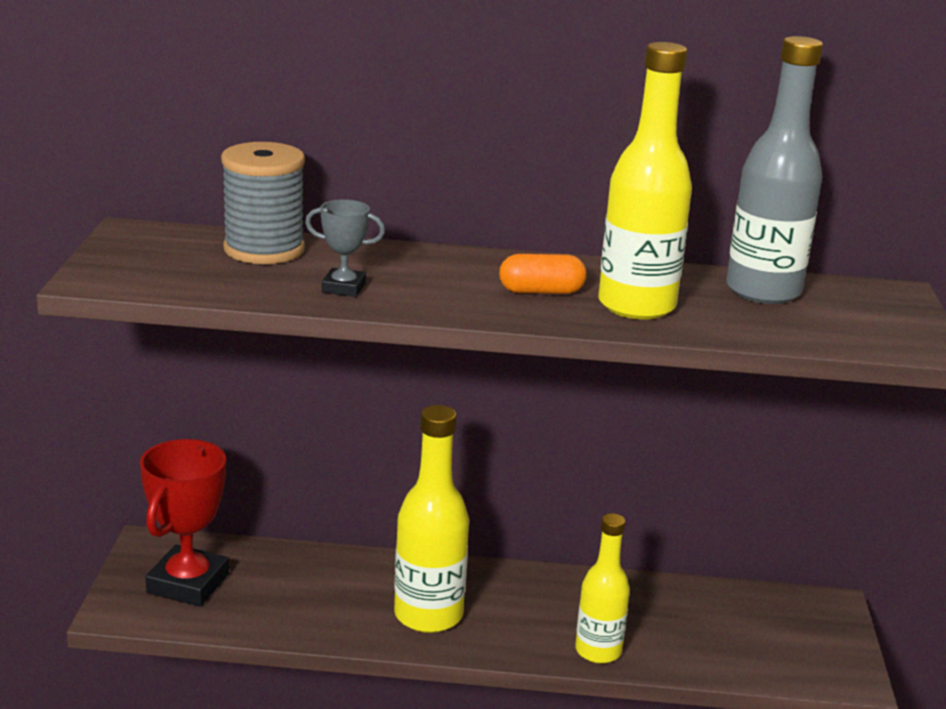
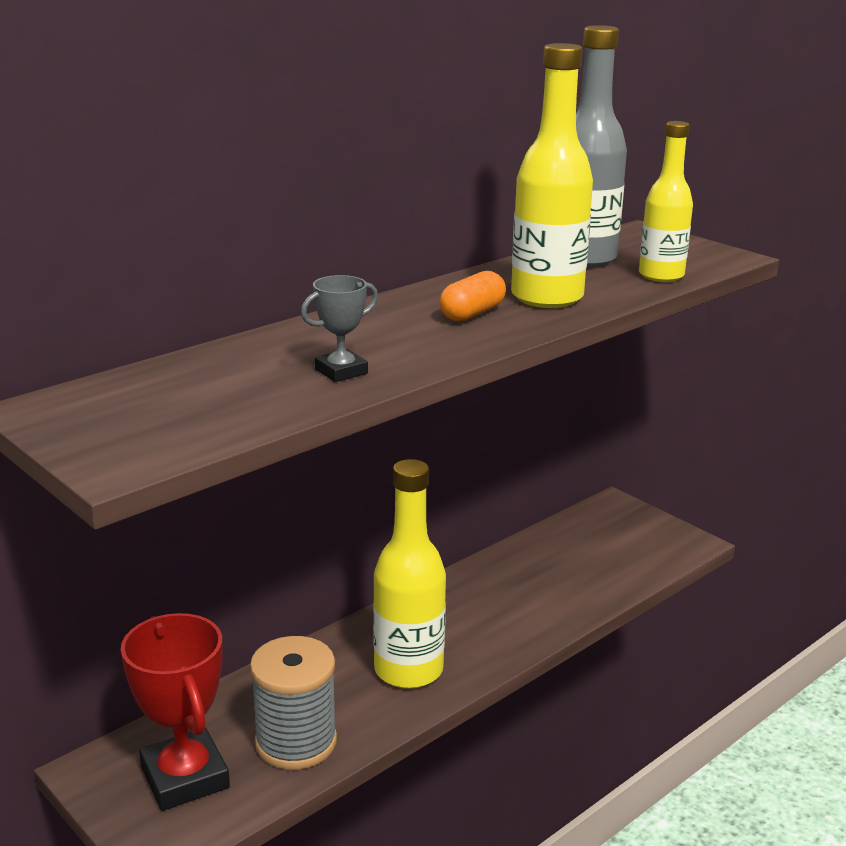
camera: 45 degrees left, 0 degrees up
grey spool [221,142,305,264] -> grey spool moved to [250,636,337,770]
yellow bottle [575,513,630,664] -> yellow bottle moved to [639,121,693,282]

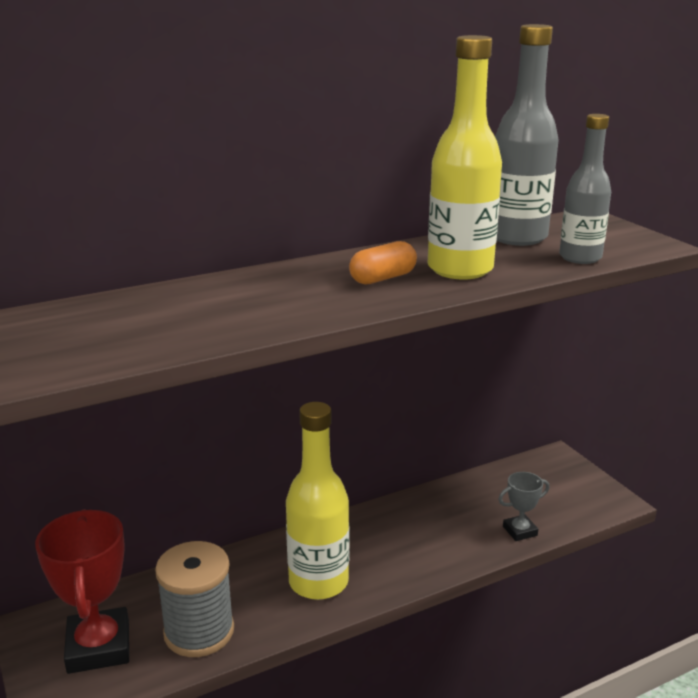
camera: 15 degrees right, 0 degrees up
grey trophy [301,275,378,382] -> grey trophy moved to [498,472,550,541]
yellow bottle [639,121,693,282] -> grey bottle [559,114,611,264]

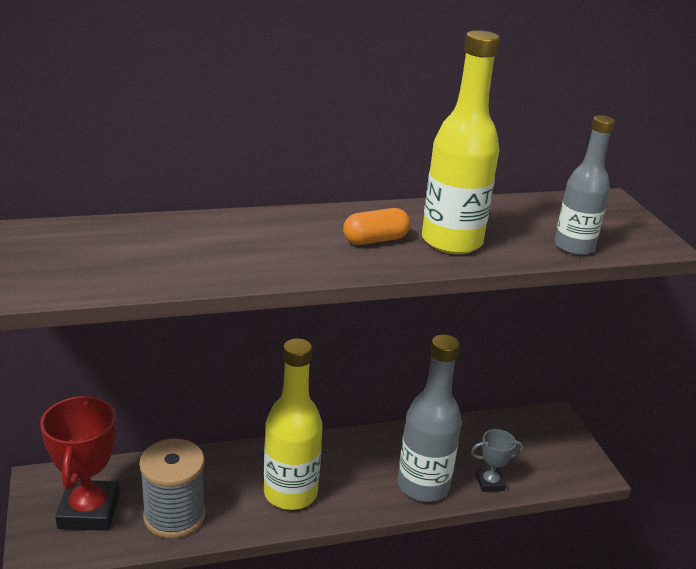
camera: 10 degrees right, 5 degrees up
grey bottle [495,24,559,246] -> grey bottle moved to [398,335,462,502]

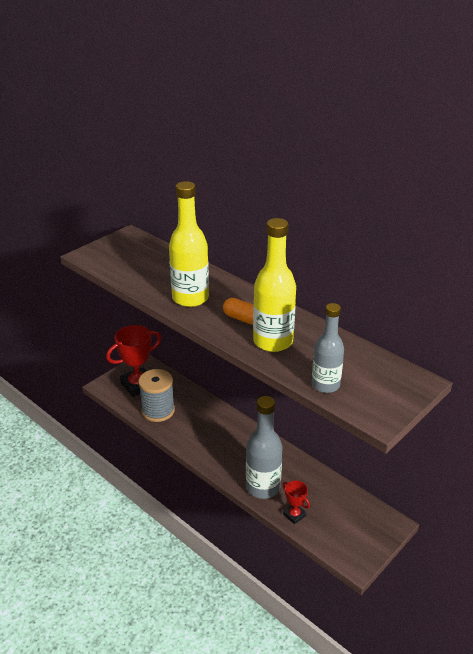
camera: 60 degrees right, 5 degrees up
yellow bottle [264,338,323,510] -> yellow bottle moved to [169,181,209,307]
grey trophy [471,429,524,492] -> red trophy [283,480,310,524]

